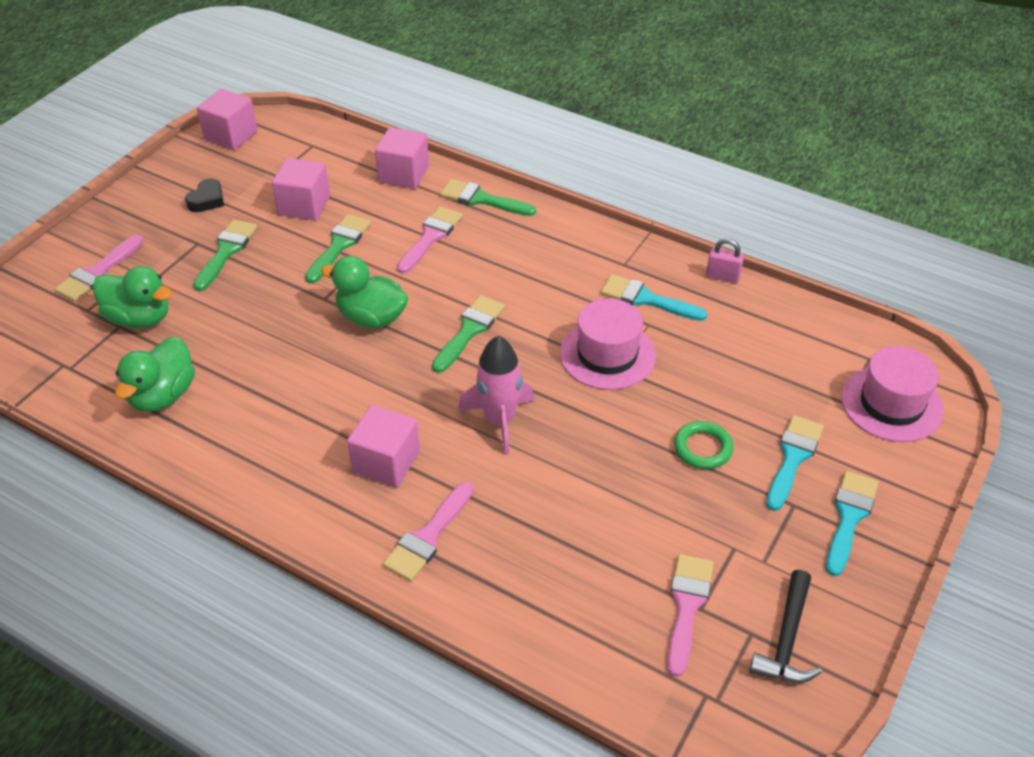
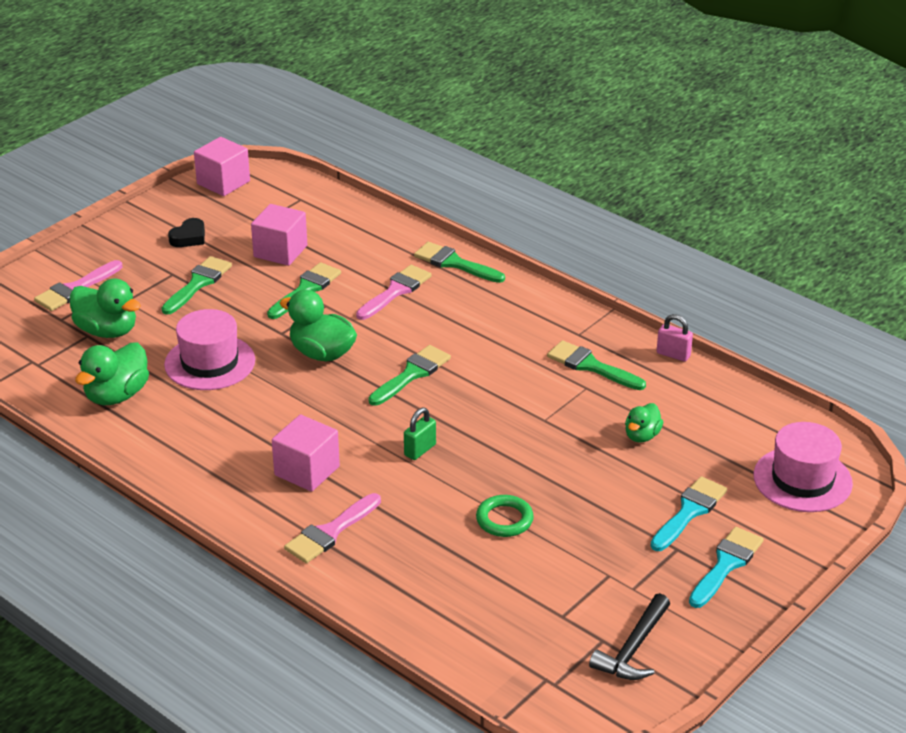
camera: 10 degrees right, 10 degrees down
pink cube [375,127,429,189] -> none
pink rocket [458,336,534,455] -> green padlock [404,408,436,460]
pink hat [560,299,656,390] -> pink hat moved to [164,309,255,390]
turquoise brush [601,274,707,321] -> green brush [547,340,646,390]
pink brush [667,554,714,677] -> none
green ring [674,421,734,469] -> green ring moved to [476,495,534,537]
none -> green duck [625,403,664,443]

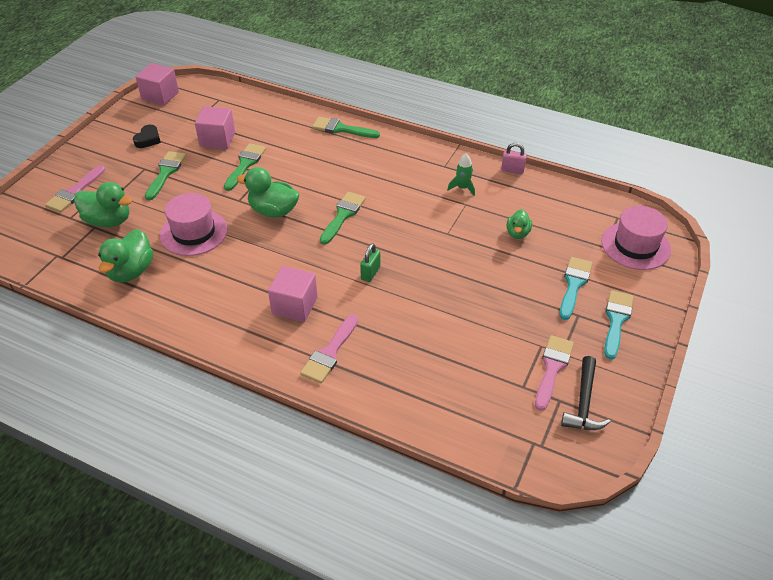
camera: 15 degrees left, 10 degrees up
pink brush [356,265,431,320] -> pink brush moved to [535,335,574,411]
green ring [476,495,534,537] -> none
green brush [547,340,646,390] -> green rocket [447,154,475,196]

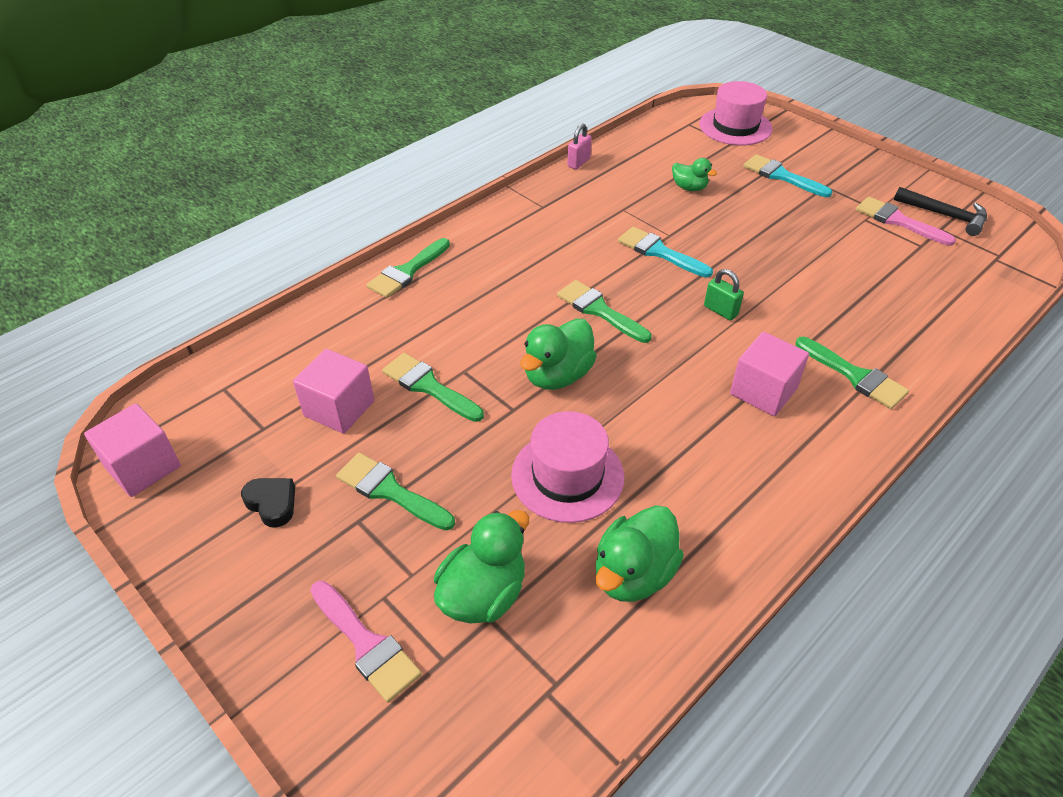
camera: 70 degrees left, 0 degrees up
green duck [98,229,153,282] -> green duck turned 90 degrees clockwise [596,505,684,602]
pink brush [300,315,358,383] -> green brush [796,337,909,409]
green rocket [447,154,475,196] -> none
turquoise brush [604,291,633,360] -> turquoise brush moved to [618,227,713,278]

